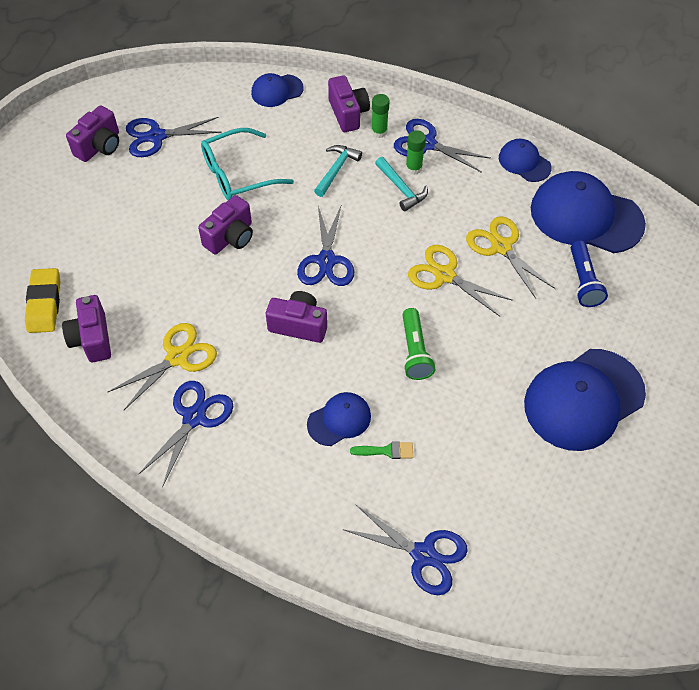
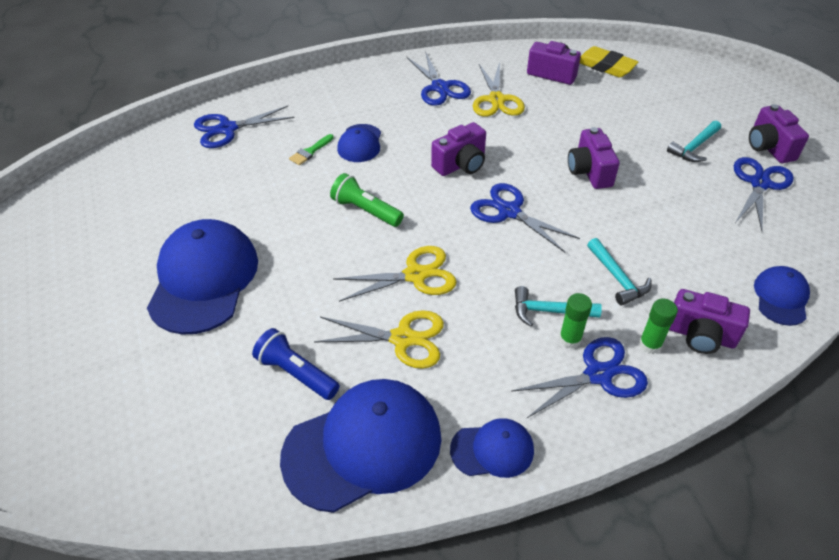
camera: 130 degrees right, 10 degrees down
turquoise glasses [201,128,294,200] -> none
none -> turquoise hammer [667,121,721,162]

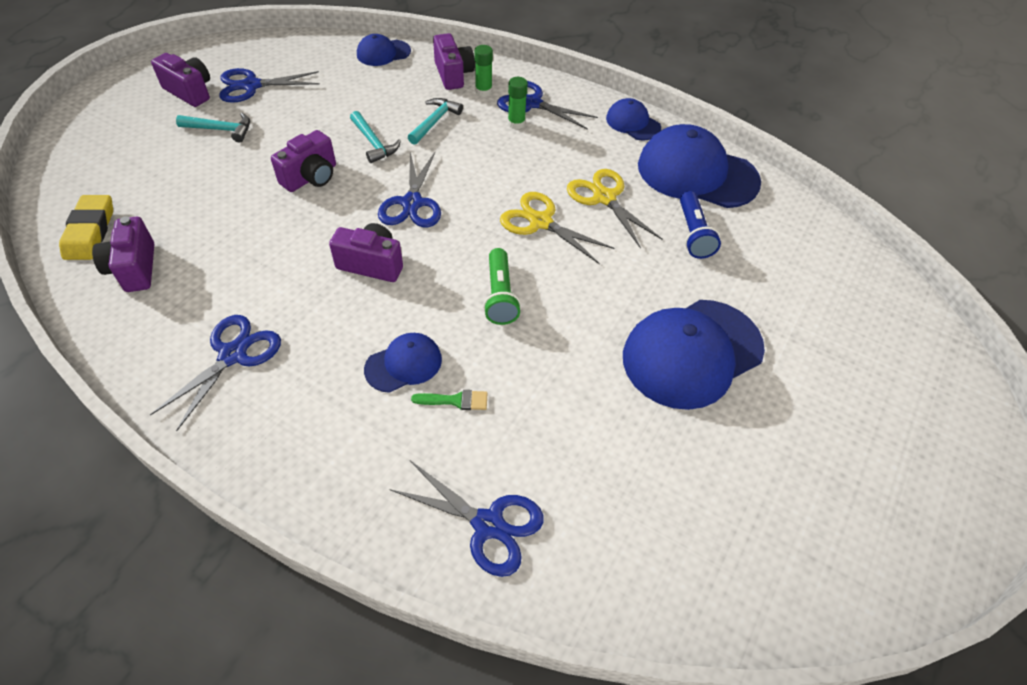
camera: 130 degrees left, 5 degrees up
yellow scissors [473,62,525,117] -> none
turquoise hammer [515,286,602,327] -> turquoise hammer moved to [350,111,401,163]
purple camera [749,104,809,163] -> purple camera turned 90 degrees counterclockwise [151,53,210,107]

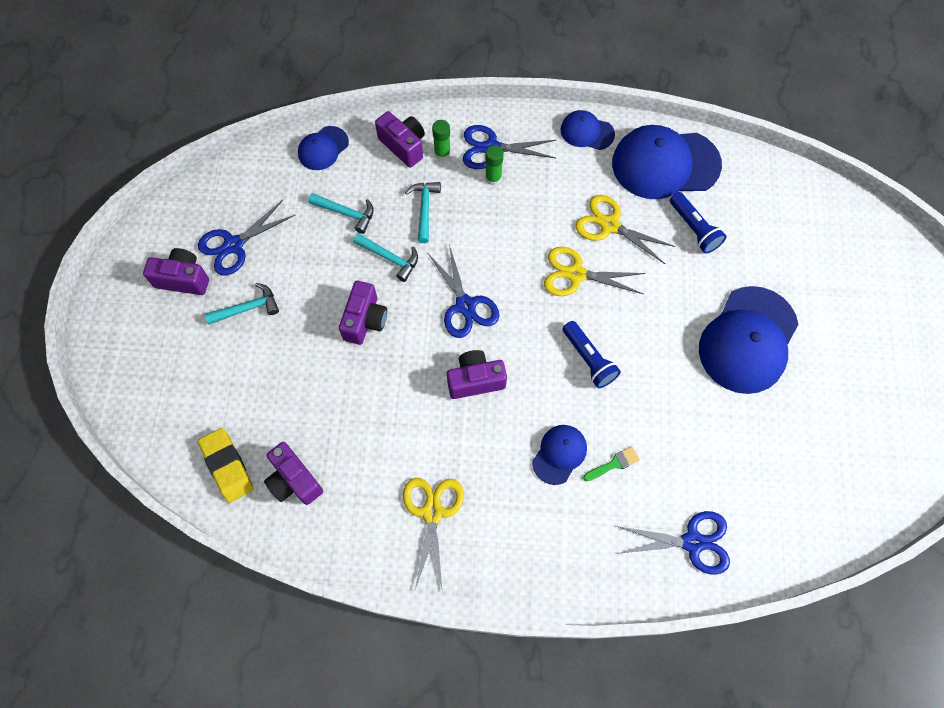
camera: 25 degrees left, 15 degrees up
blue scissors [150,315,281,431] -> yellow scissors [403,478,464,589]
green flashlight [483,248,521,325] -> blue flashlight [563,321,621,388]
none -> turquoise hammer [308,193,374,234]

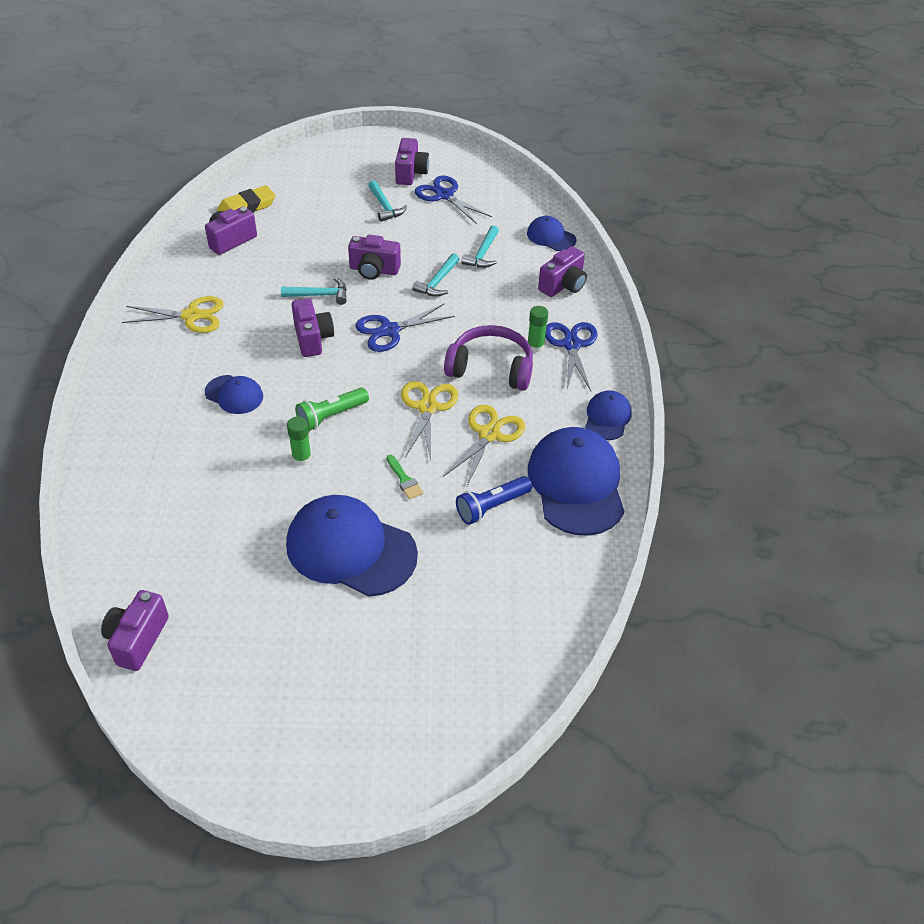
camera: 85 degrees right, 20 degrees down
turquoise hammer [405,182,441,243] -> turquoise hammer moved to [281,278,347,305]
green glue stick [432,120,451,161] -> green glue stick moved to [287,417,312,466]
blue flashlight [563,321,621,388] -> green flashlight [295,388,369,431]
green brush [583,446,640,481] -> green brush moved to [387,455,423,500]
blue scissors [616,511,730,575] -> none
none -> purple camera [101,590,169,671]
none -> purple headphones [444,325,533,391]

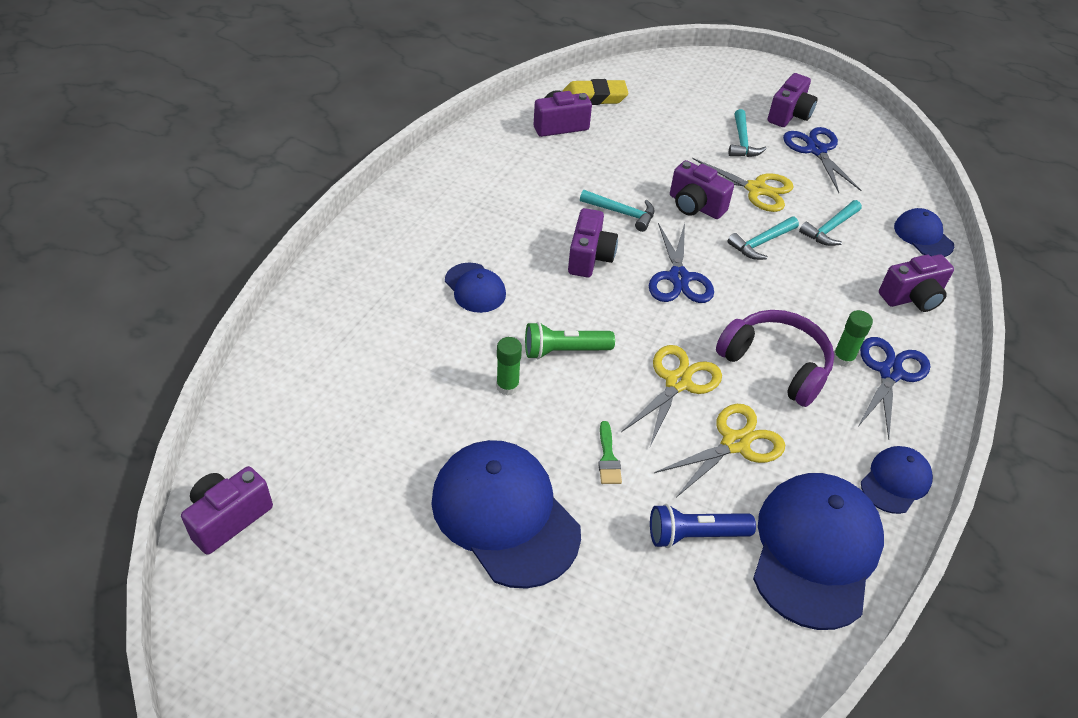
camera: 25 degrees right, 0 degrees up
yellow scissors [122,296,223,333] -> yellow scissors moved to [692,158,794,212]
blue scissors [355,303,455,352] -> blue scissors turned 90 degrees counterclockwise [649,223,714,303]

